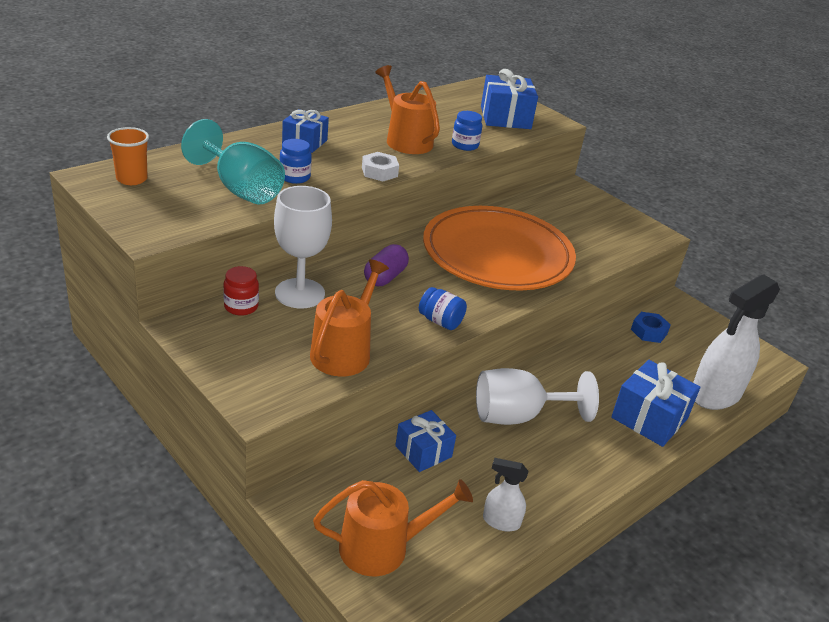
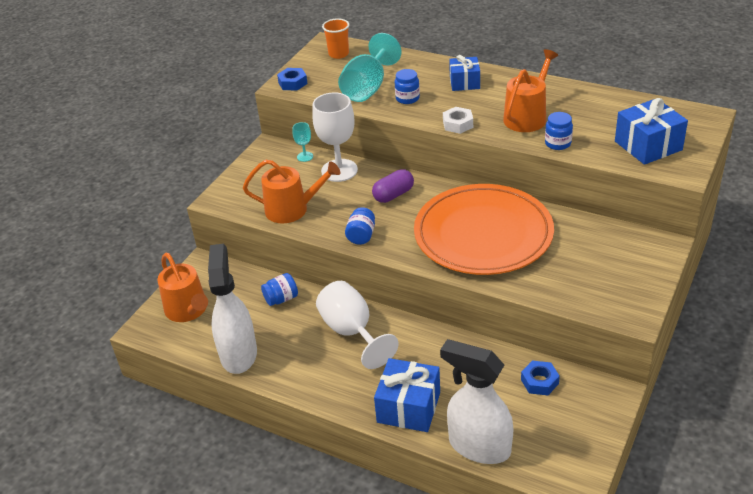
camera: 75 degrees right, 5 degrees up
red jar [223,266,259,316] -> turquoise goblet [293,122,313,162]
purple capsule [364,244,409,286] -> purple capsule turned 45 degrees counterclockwise [372,169,414,203]
blue gift [395,410,456,472] -> blue jar [261,273,298,306]
white spray bottle [483,458,528,531] -> white spray bottle [208,244,257,374], size x2.08
none -> blue nut [277,68,308,91]

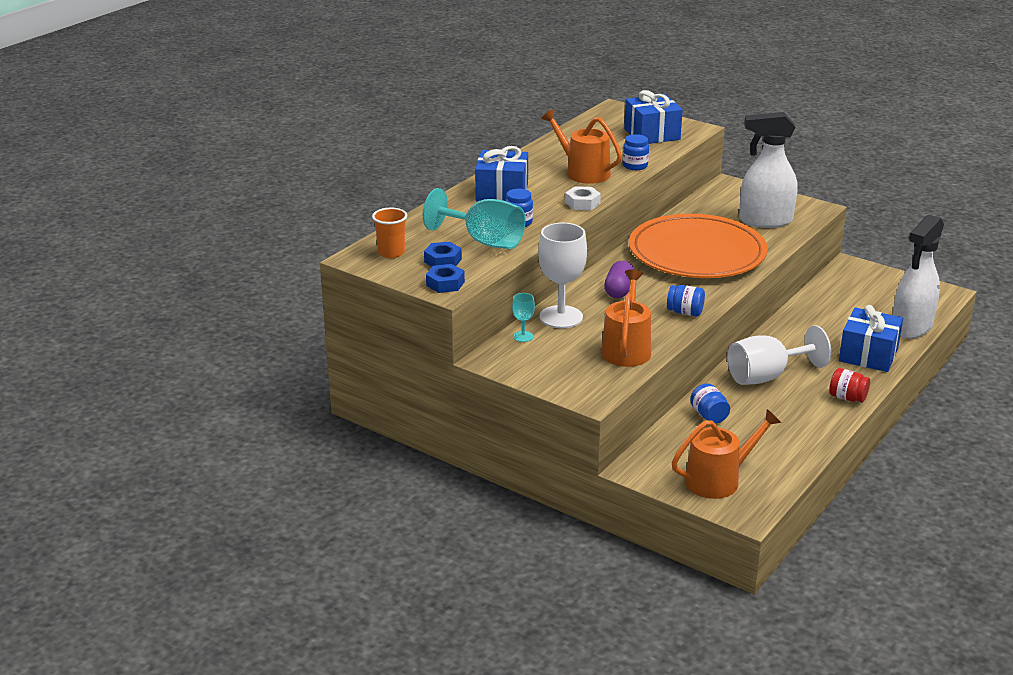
camera: 85 degrees left, 10 degrees down
white spray bottle [208,244,257,374] -> white spray bottle moved to [739,112,797,228]
purple capsule [372,169,414,203] -> purple capsule turned 45 degrees clockwise [604,261,635,298]
blue gift [449,55,480,91] -> blue gift [475,146,528,202], size x1.52
blue nut [521,361,560,395] -> blue nut moved to [424,242,462,267]
none -> red jar [829,368,870,402]

